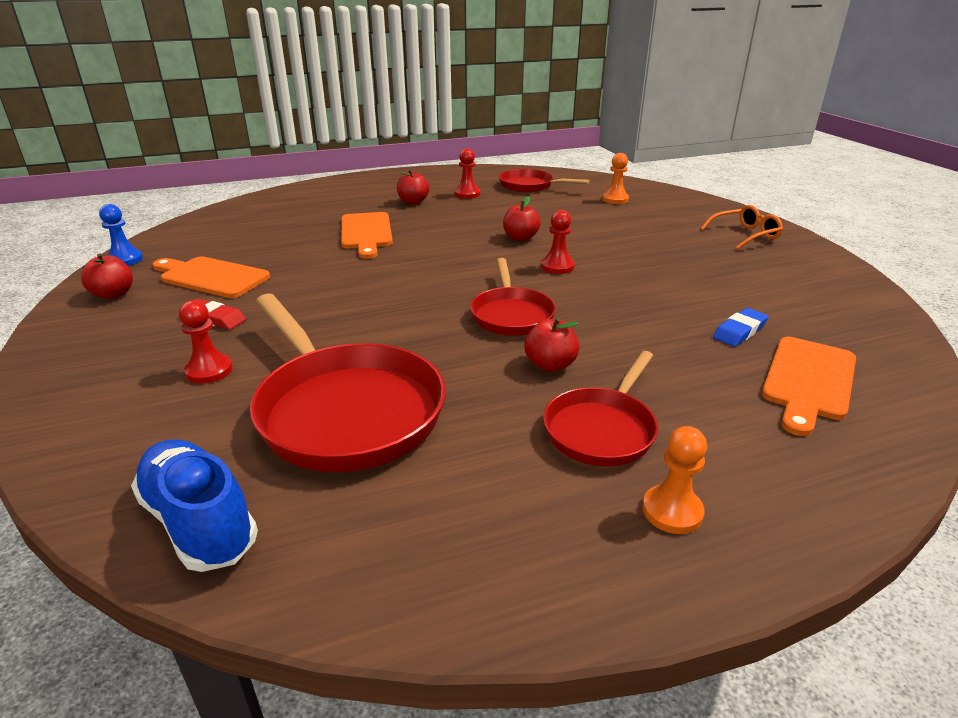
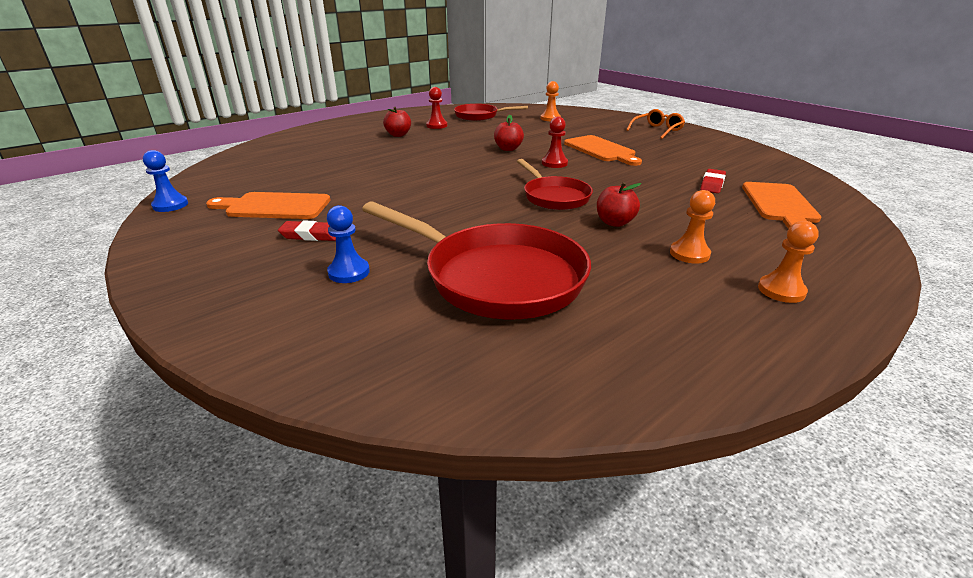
camera: 20 degrees left, 0 degrees up
red apple [81,253,133,299] -> none
blue shoe [131,439,258,572] -> none
red pawn [179,300,233,384] -> blue pawn [327,205,370,283]
orange cutting board [341,212,393,259] -> orange cutting board moved to [564,135,642,166]
red pan [543,351,658,466] -> orange pawn [670,190,715,264]
blue eraser [713,308,769,347] -> red eraser [700,169,726,193]

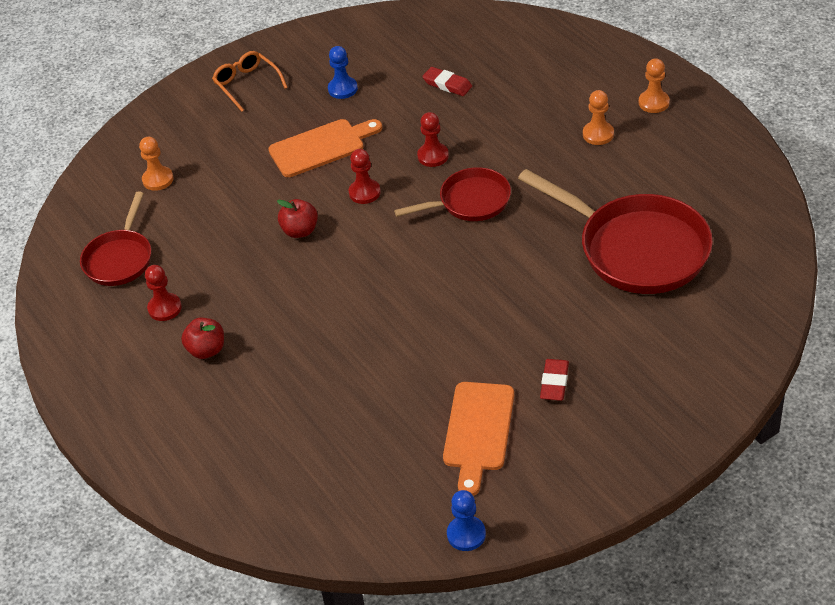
camera: 80 degrees left, 15 degrees up
blue pawn [327,205,370,283] -> blue pawn moved to [328,46,358,99]
red pan [362,202,591,319] -> red pan turned 90 degrees clockwise [518,169,713,294]
red apple [597,182,641,227] -> none
orange cutting board [742,182,821,229] -> none
none -> red pawn [417,112,449,167]

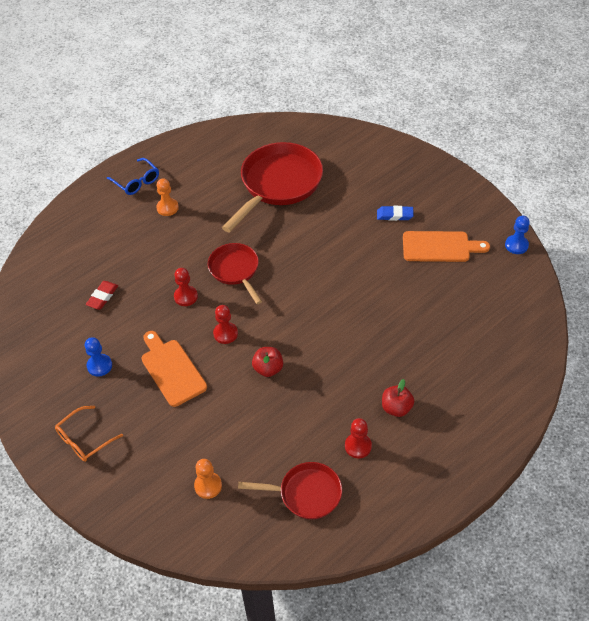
camera: 100 degrees left, 5 degrees up
red eraser [540,359,569,401] -> blue eraser [377,206,414,221]
orange pawn [639,58,670,113] -> blue glasses [107,158,159,195]

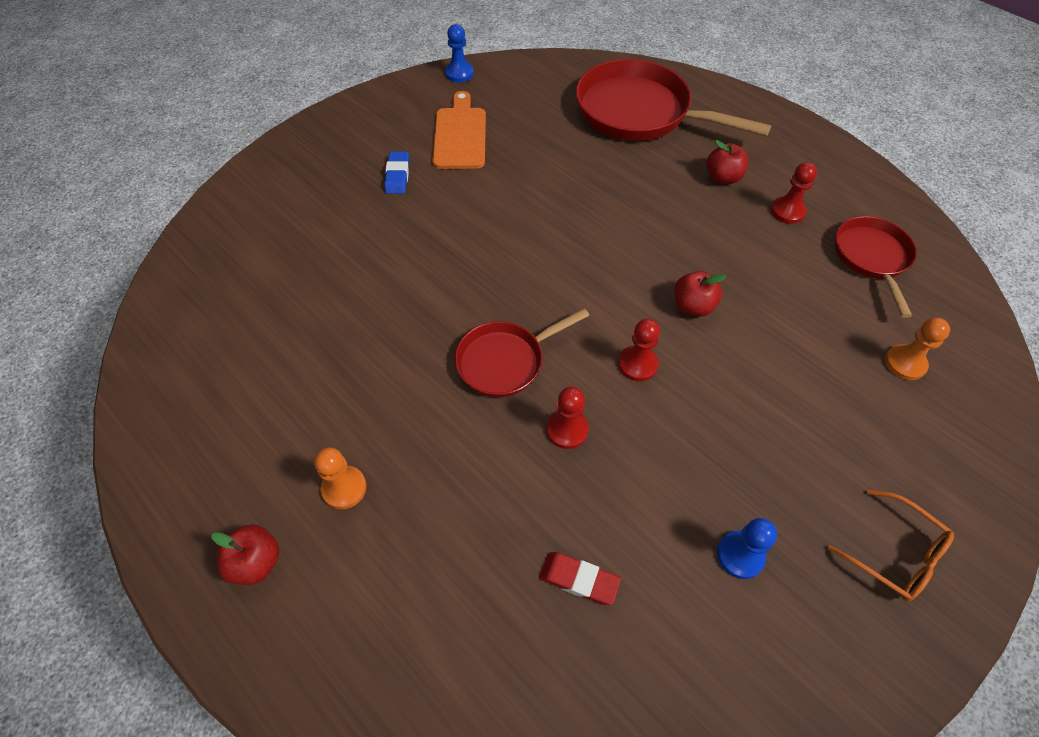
camera: 95 degrees left, 5 degrees up
blue glasses [107,158,159,195] -> red apple [211,524,279,585]
orange cutting board [141,331,207,407] -> none
red pan [222,142,323,233] -> red pan moved to [576,59,772,141]

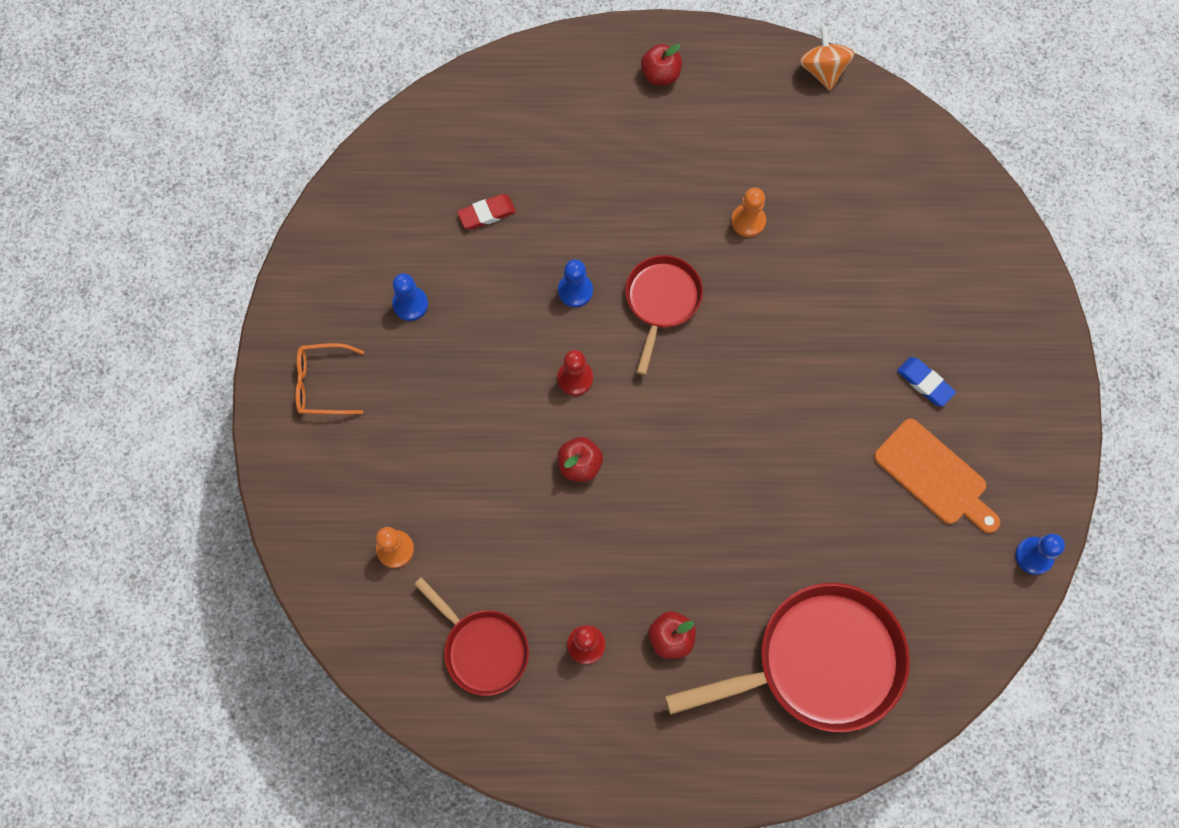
camera: 135 degrees right, 15 degrees up
orange pawn [314,447,367,509] -> orange pawn moved to [731,188,766,237]
red pawn [547,387,589,449] -> blue pawn [558,259,593,307]
none -> orange spinning top [799,26,855,90]

